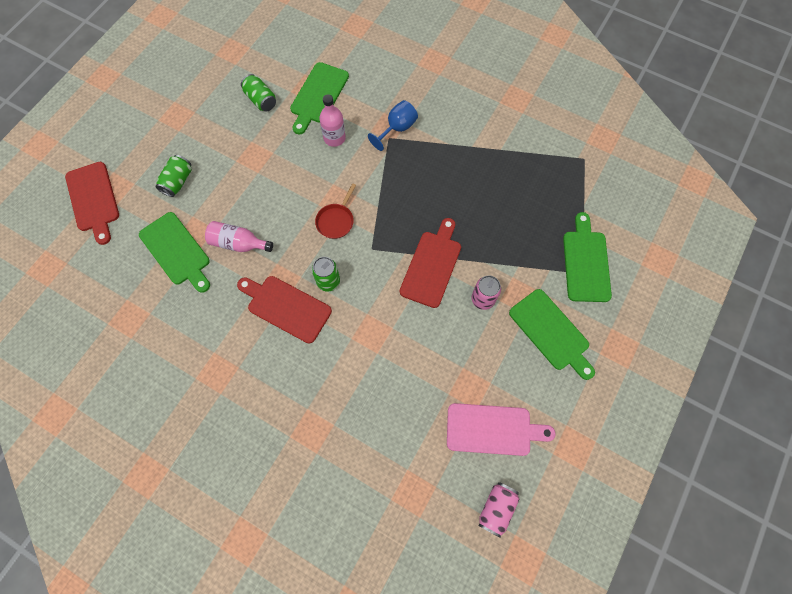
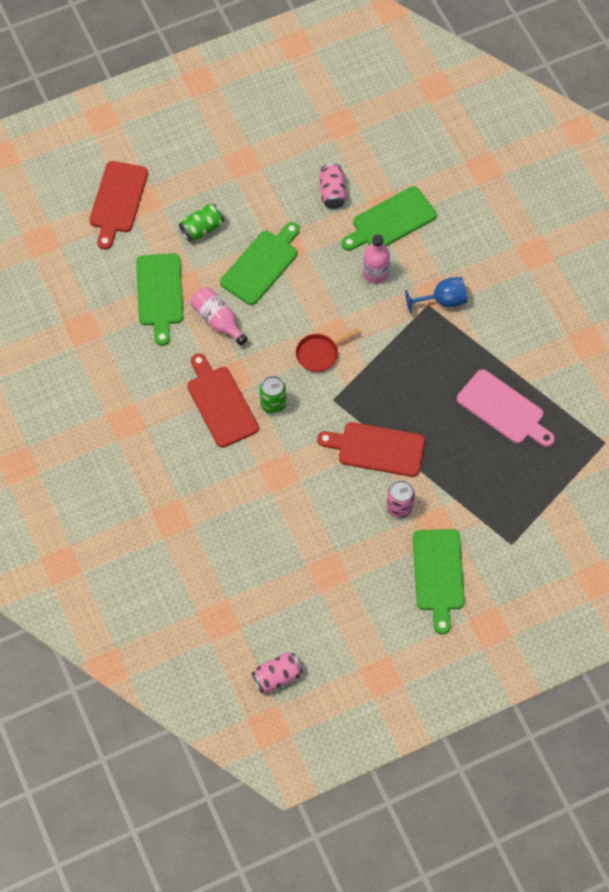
camera: 35 degrees right, 5 degrees down
green can [241,74,276,111] -> pink can [319,163,346,209]
red cutting board [400,218,461,308] -> red cutting board turned 135 degrees counterclockwise [317,422,425,477]
pink cutting board [447,403,556,456] -> pink cutting board moved to [457,369,555,447]
green cutting board [563,212,612,302] -> green cutting board moved to [220,222,300,305]

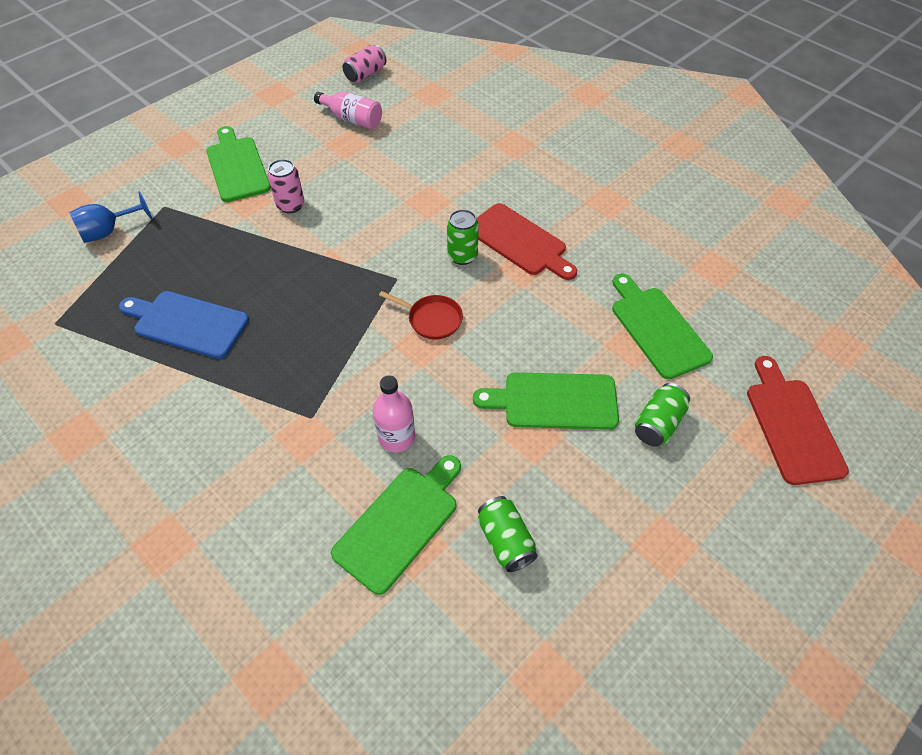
camera: 160 degrees right, 10 degrees down
pink bottle [190,287,248,346] -> pink bottle moved to [314,92,382,129]
green cutting board [220,222,300,305] -> green cutting board turned 75 degrees clockwise [473,372,619,430]
red pan [296,328,360,372] -> red pan turned 75 degrees clockwise [379,291,463,339]
red cutting board [317,422,425,477] -> none
pink can [319,163,346,209] -> green can [477,496,538,572]
blue goblet [405,277,467,314] -> blue goblet moved to [69,191,152,243]
pink cutting board [457,369,555,447] -> blue cutting board [119,291,249,359]

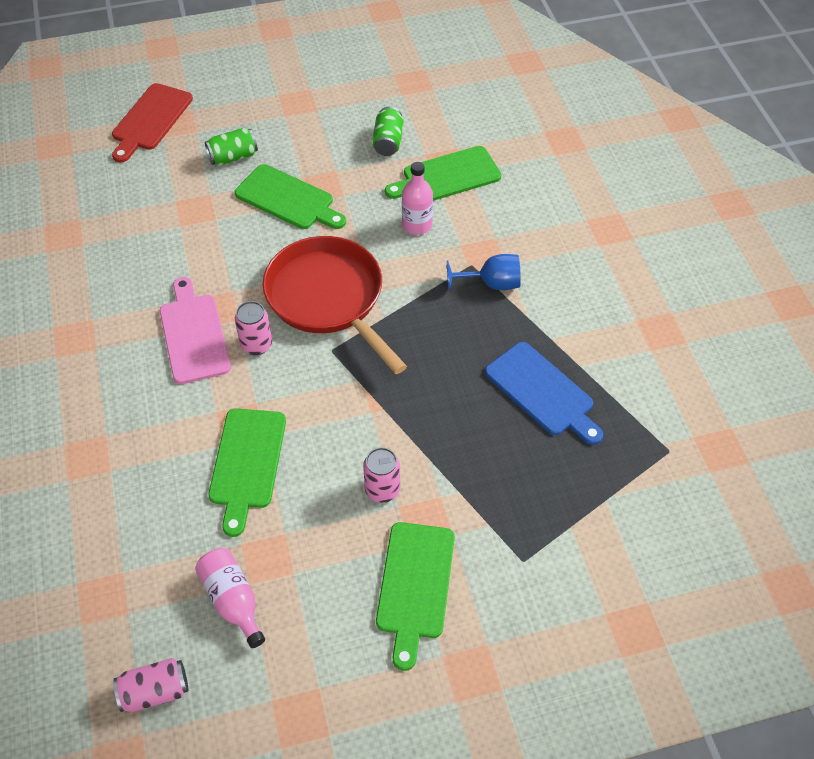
camera: 150 degrees left, 0 degrees up
blue goblet [69,191,152,243] -> blue goblet moved to [447,254,521,291]
red pan [379,291,463,339] -> red pan [263,236,407,374], size x2.29
green can [447,209,479,265] -> pink can [235,301,272,355]
red cutting board [476,203,577,280] -> pink cutting board [160,277,231,384]
green cutting board [612,273,713,379] -> green cutting board moved to [209,408,286,537]

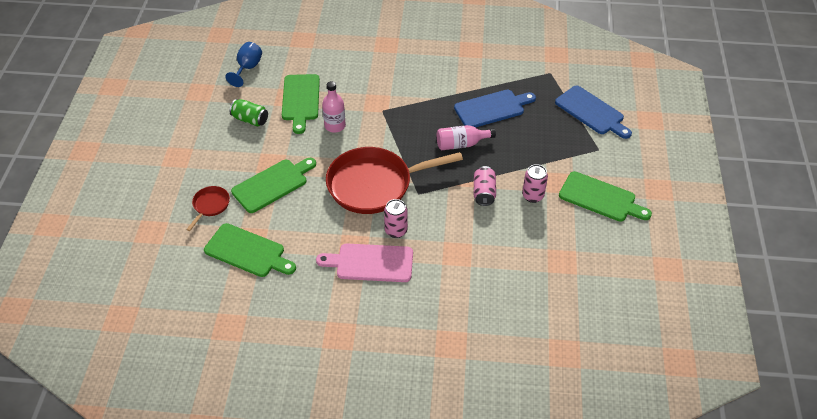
camera: 70 degrees left, 5 degrees down
red cutting board [112,83,193,163] -> none
pink can [113,658,188,712] -> pink can moved to [474,166,496,206]
pink bottle [195,548,265,648] -> pink bottle moved to [437,125,496,150]
green can [205,128,258,165] -> red pan [186,186,230,231]
green cutting board [209,408,286,537] -> green cutting board moved to [204,223,296,277]
blue goblet [447,254,521,291] -> blue goblet moved to [225,42,262,87]
none -> blue cutting board [555,86,632,139]

